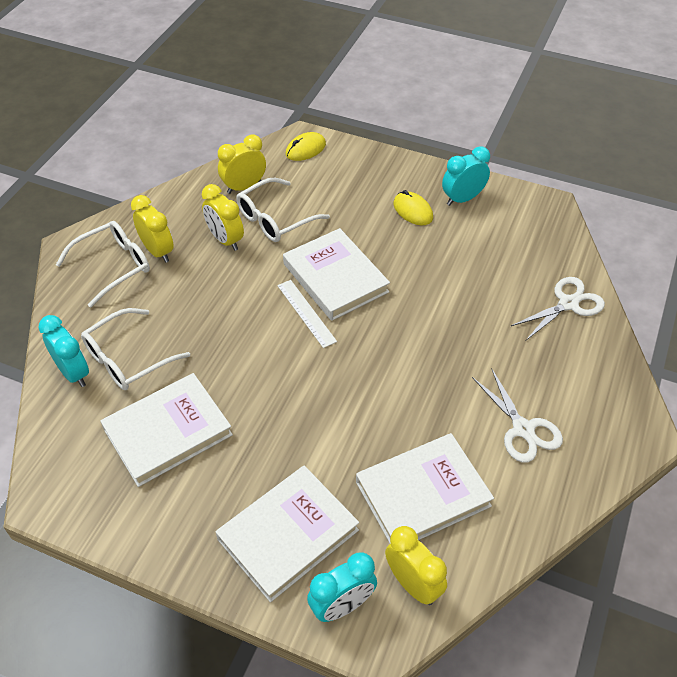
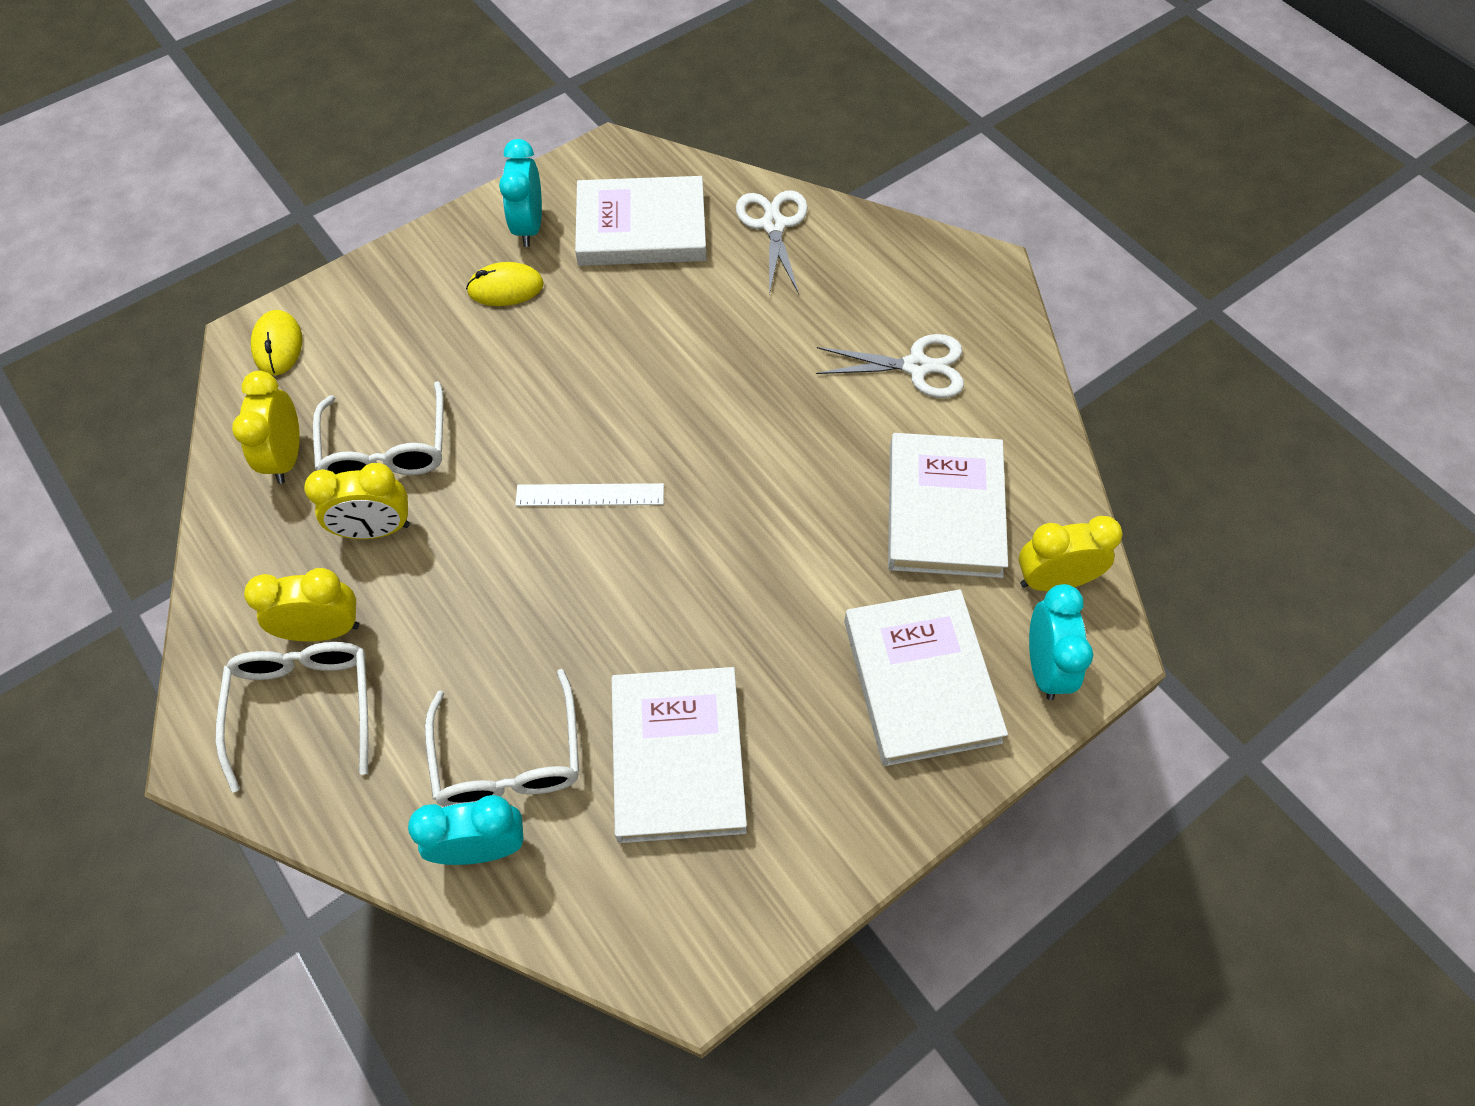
camera: 60 degrees left, 10 degrees up
white book [283,228,390,321] -> white book moved to [575,176,706,266]

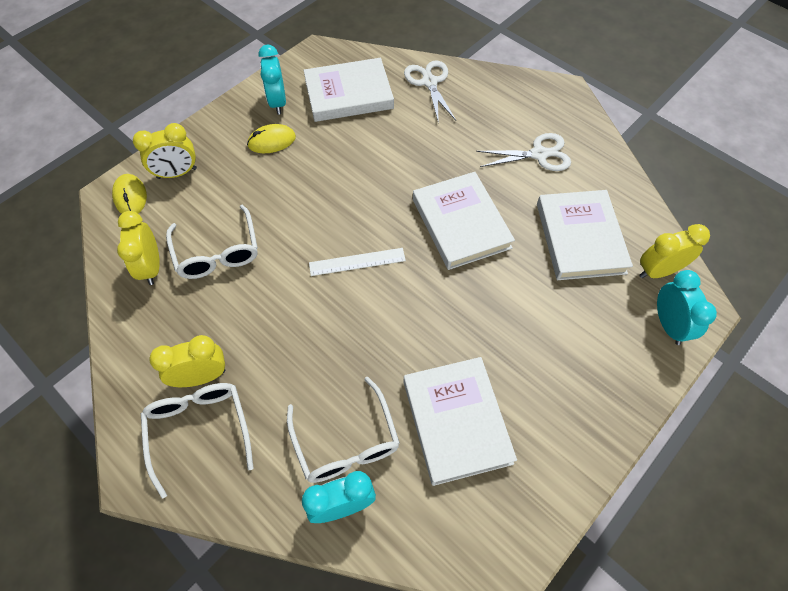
camera: 10 degrees left, 0 degrees up
yellow clock [304,463,410,539] -> yellow clock moved to [133,123,197,179]
white book [844,589,1008,766] -> white book moved to [413,172,515,270]

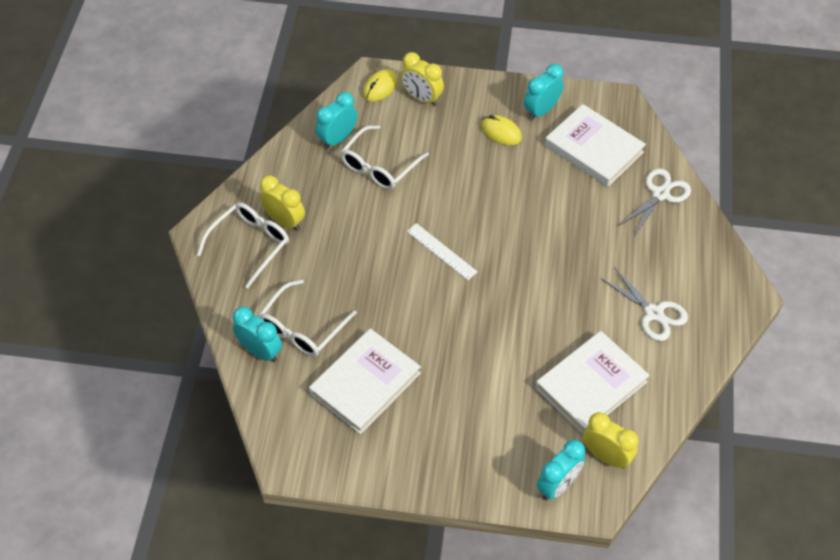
camera: 55 degrees right, 5 degrees down
yellow clock [117,211,160,285] -> turquoise clock [316,92,357,149]
white book [413,172,515,270] -> none

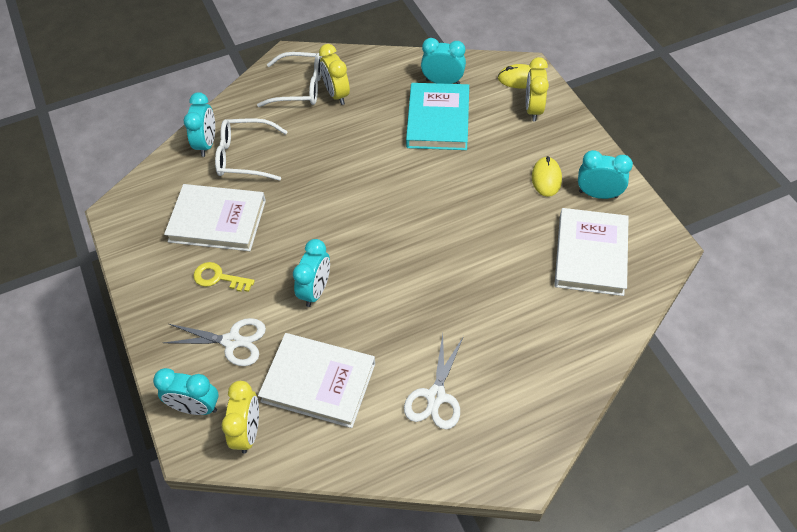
camera: 60 degrees right, 0 degrees up
yellow clock [260,175,305,231] -> yellow clock turned 150 degrees clockwise [319,44,350,105]
white glasses [340,125,429,190] -> turquoise book [406,83,469,150]
white ruler [407,223,478,280] -> none
white scissors [619,168,691,235] -> white scissors moved to [164,318,266,366]
none -> yellow key [193,262,255,292]
none -> turquoise clock [293,239,330,307]

